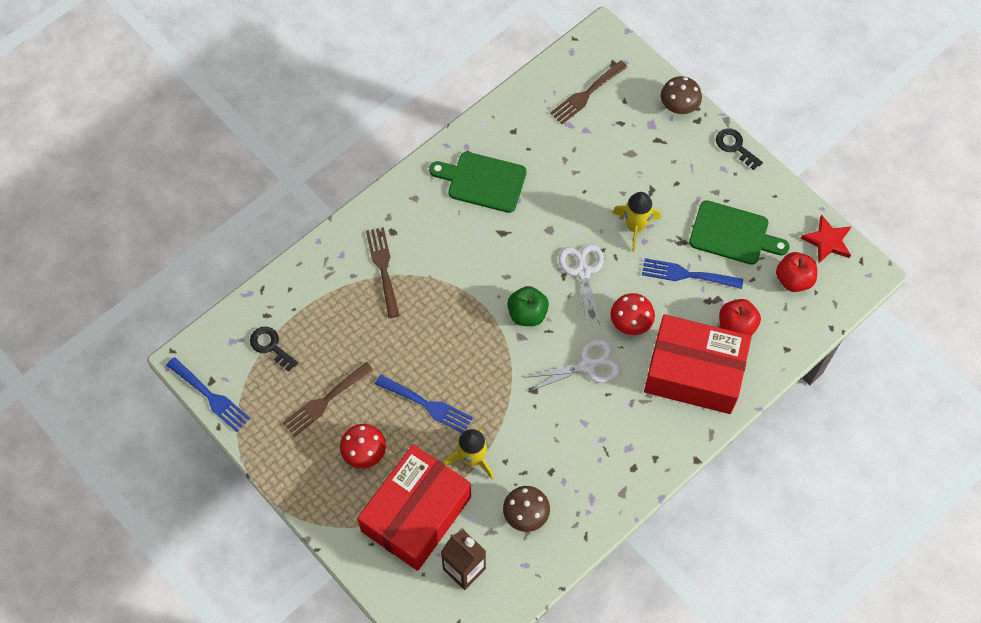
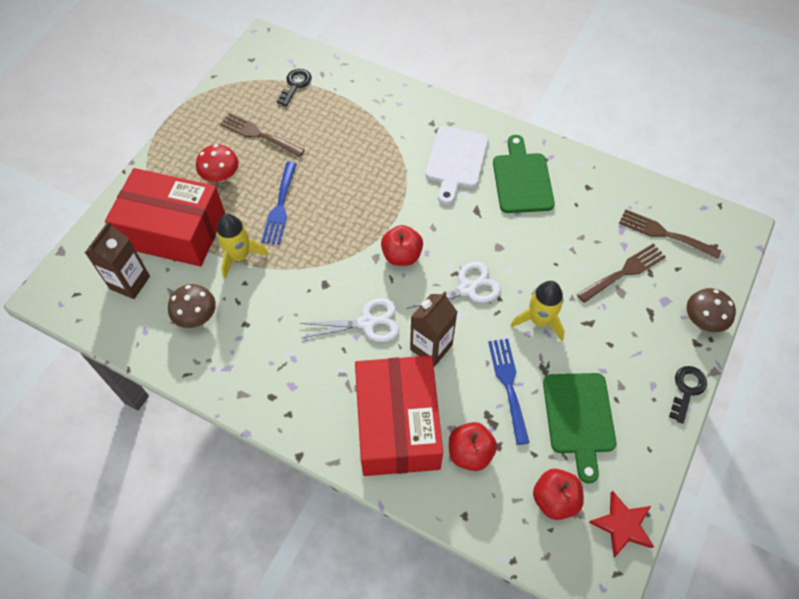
camera: 70 degrees right, 5 degrees down
blue fork [166,357,250,432] -> none
brown fork [366,227,400,318] -> brown fork moved to [577,244,666,303]
green apple [507,286,549,326] -> red apple [381,225,423,266]
white scissors [524,340,620,391] -> white scissors turned 60 degrees counterclockwise [299,298,399,342]
red mushroom [610,293,655,335] -> brown carton [410,291,457,367]
none -> white cutting board [426,126,488,205]

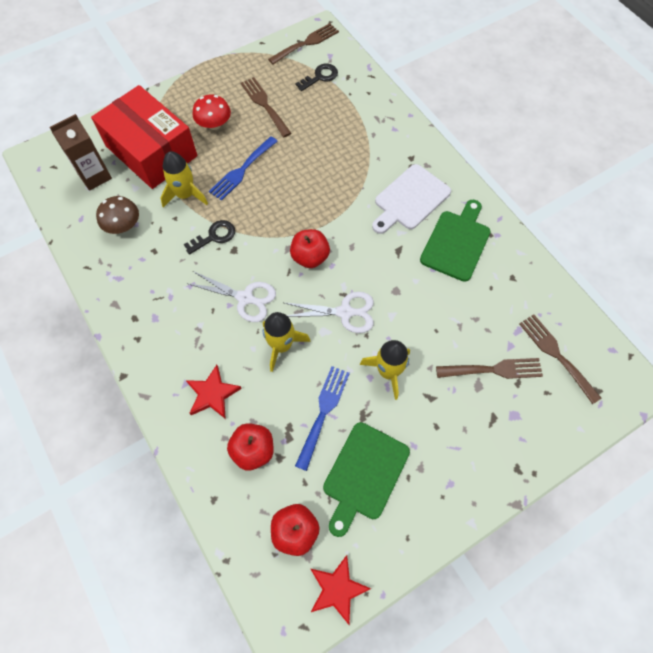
camera: 30 degrees right, 5 degrees up
red box [355,355,443,476] -> red star [186,365,242,419]
brown carton [410,291,457,367] -> yellow rocket [263,312,311,372]
black key [669,366,707,424] -> black key moved to [184,220,235,255]
brown mushroom [687,288,736,332] -> none
none -> brown fork [268,23,339,64]

